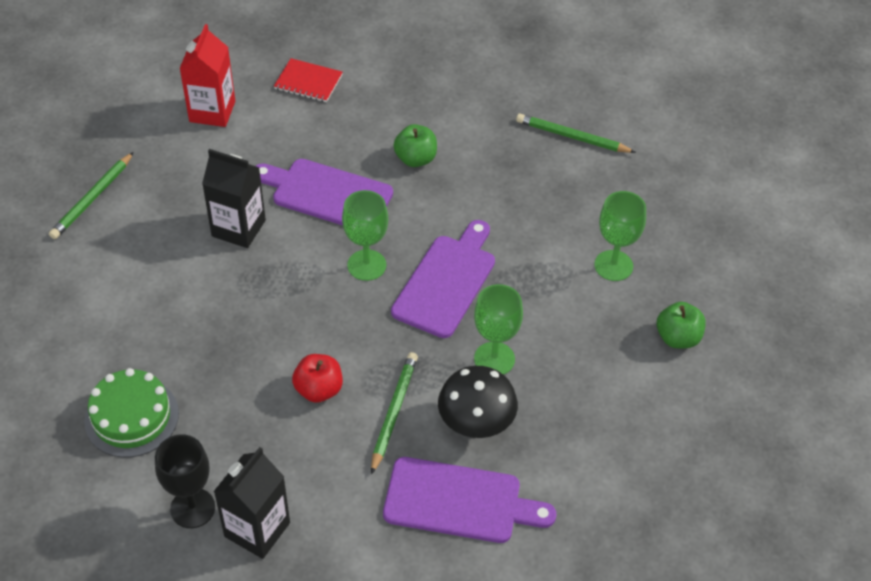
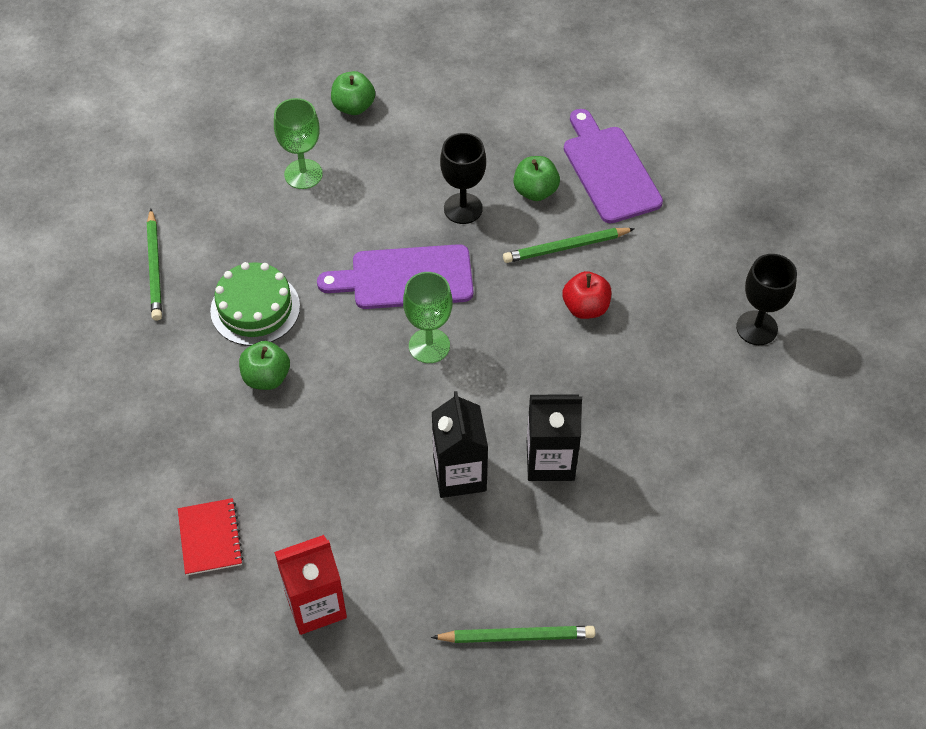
camera: 120 degrees left, 5 degrees up
green cake [84,368,179,458] -> green cake moved to [210,262,300,346]
black carton [213,447,290,559] -> black carton moved to [527,394,582,481]
purple cutting board [256,159,393,225] -> none
black mushroom [438,366,518,438] -> green apple [513,156,560,201]
green goblet [474,284,523,375] -> black goblet [440,133,486,224]

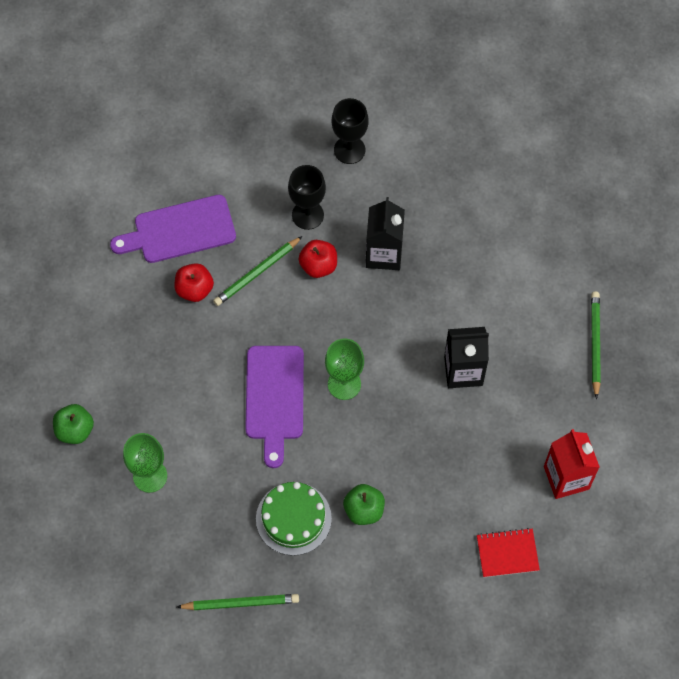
camera: 85 degrees left, 10 degrees up
black goblet [440,133,486,224] -> black goblet moved to [288,165,326,230]
green pencil [503,228,635,263] -> green pencil turned 60 degrees clockwise [213,236,302,306]
green apple [513,156,560,201] -> red apple [174,263,214,302]
black carton [527,394,582,481] -> black carton moved to [366,197,405,270]

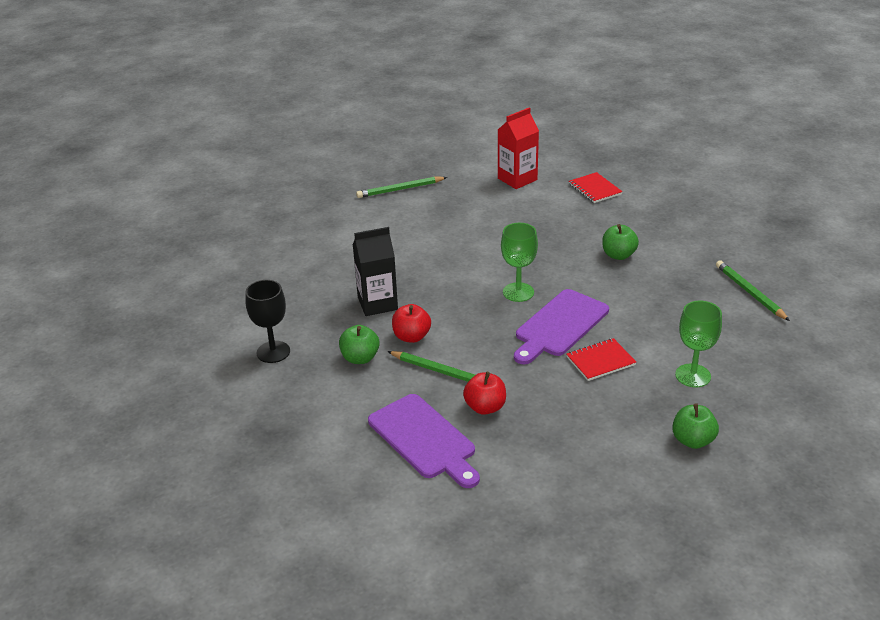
camera: 110 degrees left, 30 degrees down
purple cutting board [245,346,304,468] -> purple cutting board turned 150 degrees clockwise [514,289,609,364]
green cake [256,482,332,556] -> none
black goblet [288,165,326,230] -> green apple [339,325,380,364]
black carton [444,327,489,388] -> none
none -> red notebook [566,338,636,381]

